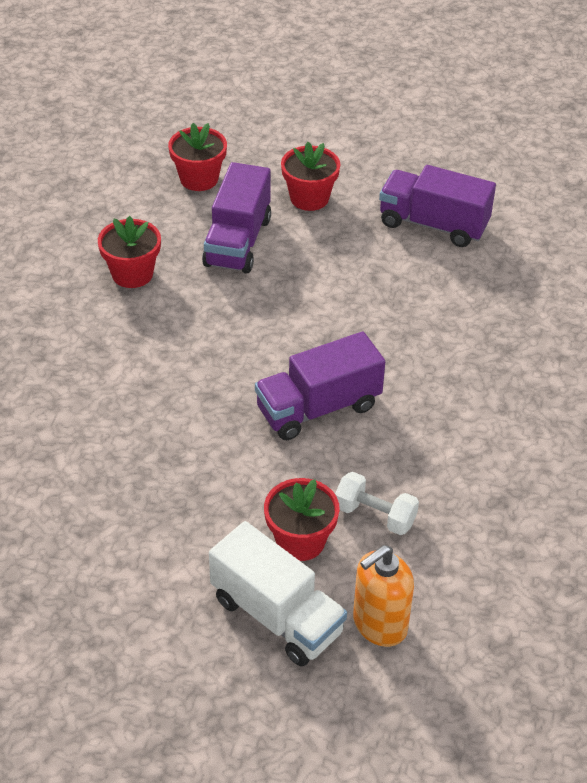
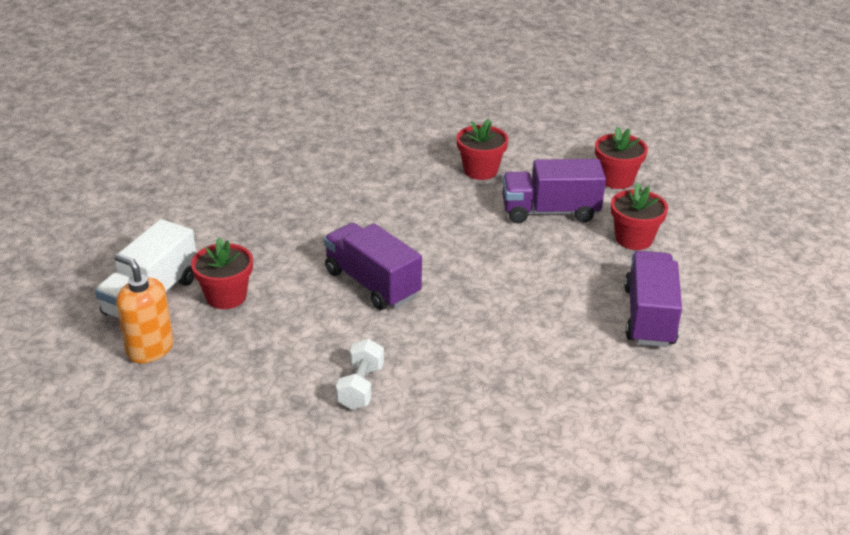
camera: 75 degrees right, 10 degrees down
white dumbbell [335,472,419,535] -> white dumbbell moved to [336,339,384,410]

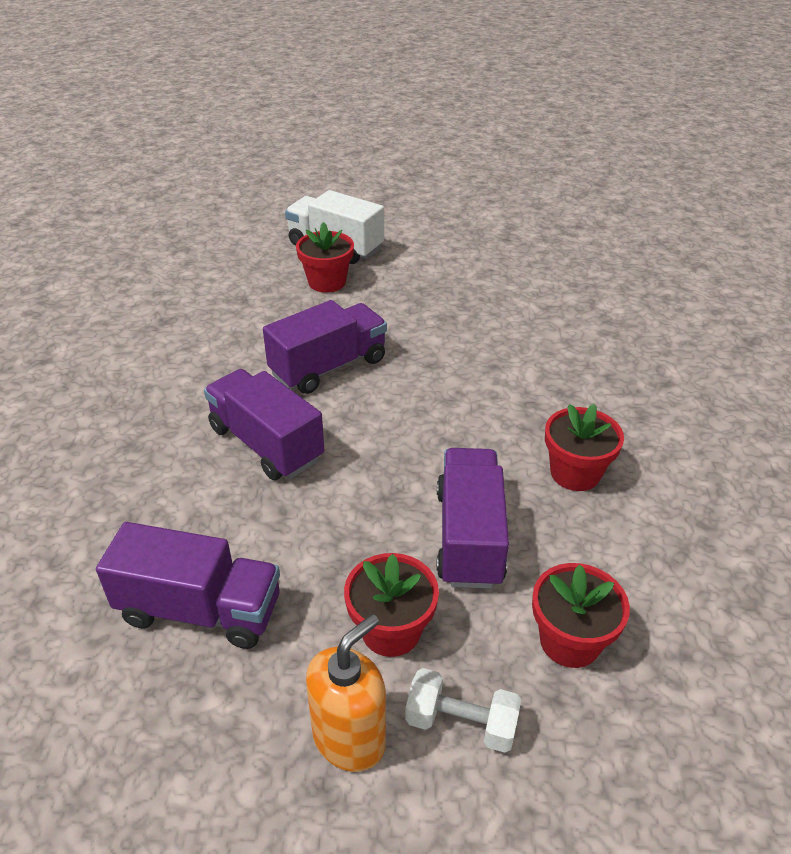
camera: 95 degrees right, 5 degrees up
orange soap dispenser [114,254,173,363] -> orange soap dispenser moved to [306,614,386,772]
white dumbbell [336,339,384,410] -> white dumbbell moved to [405,668,521,753]
none -> purple truck [204,369,324,480]

